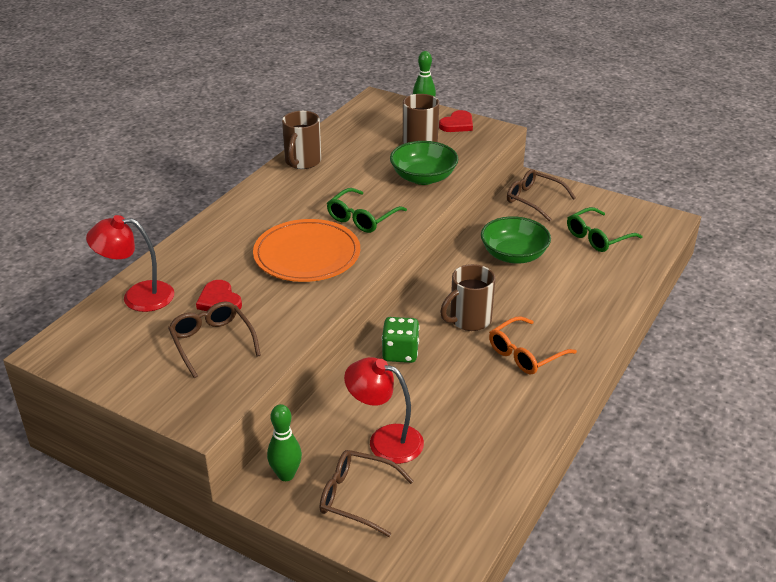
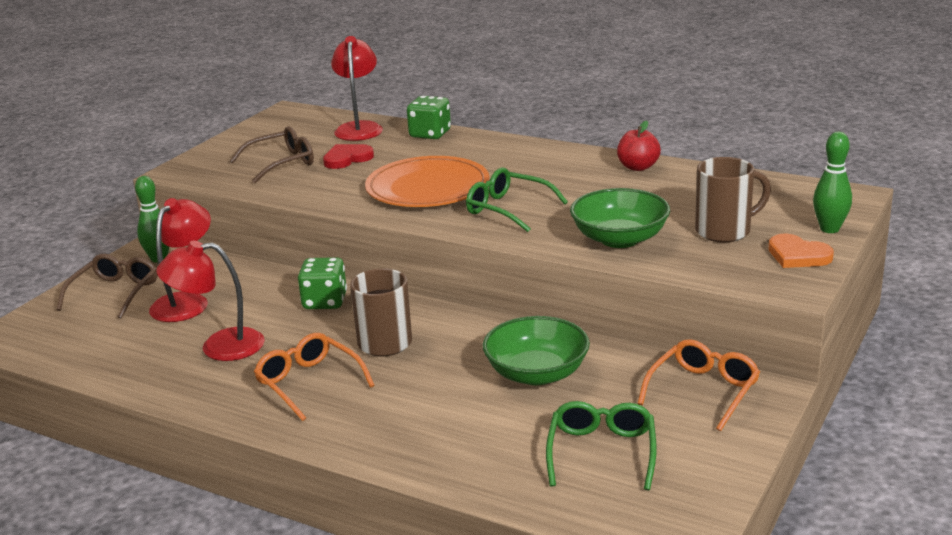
camera: 90 degrees right, 10 degrees down
brown mug [282,111,321,169] -> red apple [617,120,661,171]
red heart [439,110,473,132] -> orange heart [769,234,834,268]
brown glasses [507,169,576,221] -> orange glasses [637,339,760,431]
green glasses [567,207,643,252] -> green glasses turned 45 degrees clockwise [546,401,656,491]
none -> red lamp [156,241,265,361]
none -> green dice [407,96,451,139]

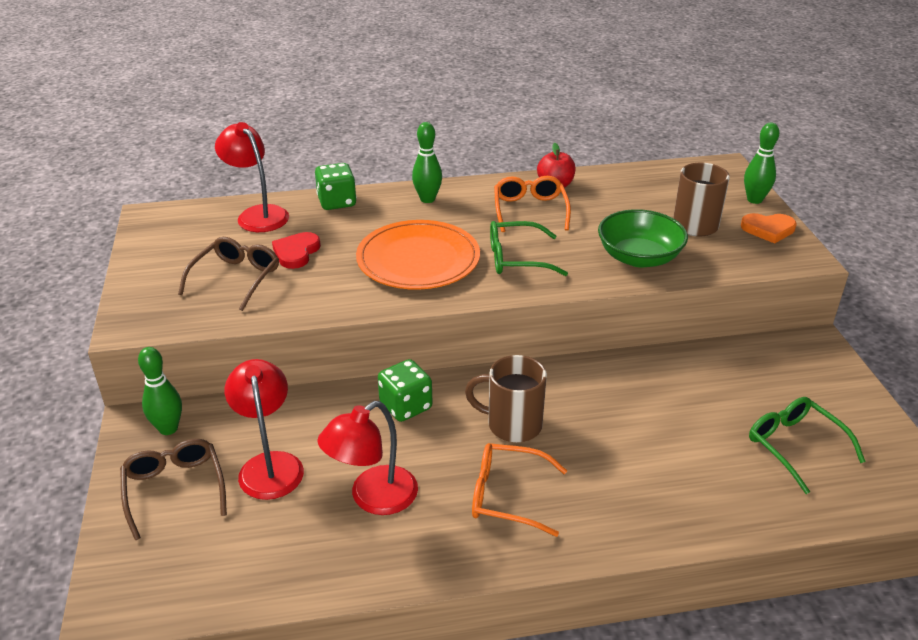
camera: 40 degrees left, 10 degrees up
green bowl [483,316,590,385] -> none
orange glasses [637,339,760,431] -> orange glasses moved to [494,176,571,232]
none -> green bowling pin [412,122,442,203]

